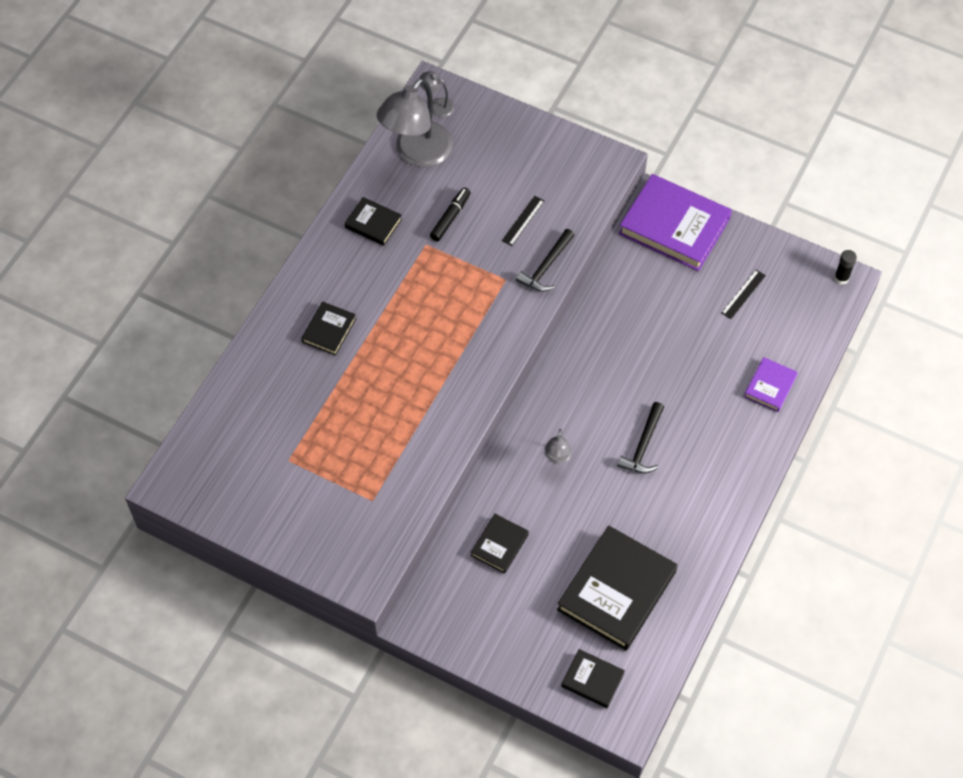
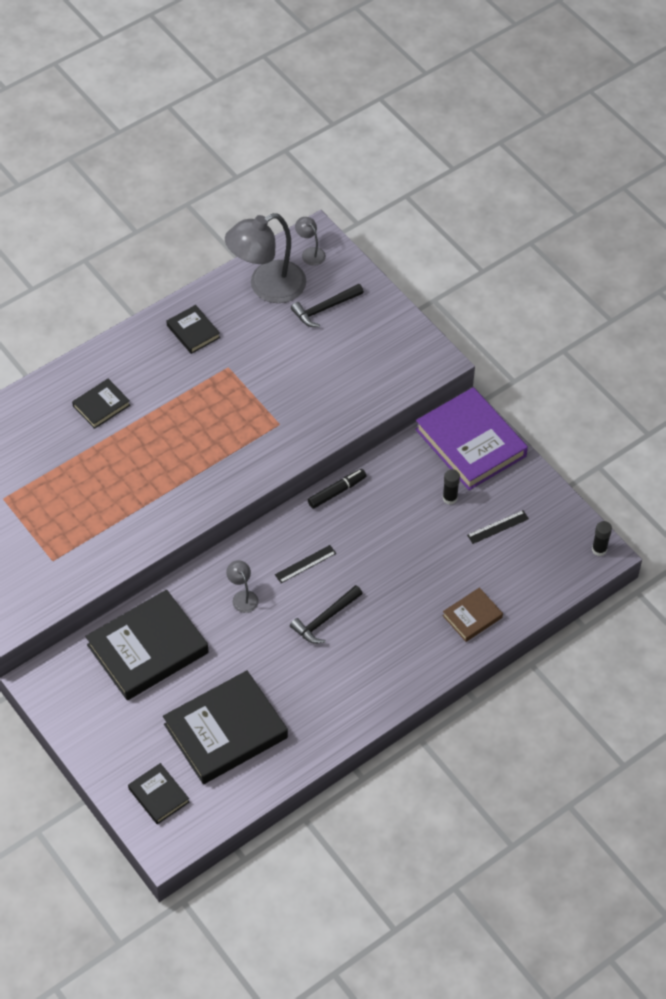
camera: 25 degrees right, 5 degrees down
black marker [430,187,471,241] -> black marker moved to [308,469,366,509]
black book [471,514,529,574] -> black book [85,590,209,700], size x2.02
black ruler [502,196,544,246] -> black ruler moved to [275,545,336,583]
black hammer [516,229,575,292] -> black hammer moved to [291,284,364,327]
grey lamp [545,429,572,463] -> grey lamp turned 120 degrees clockwise [226,560,259,613]
purple book [744,357,798,412] -> brown book [443,588,503,642]
none -> black glue stick [443,469,460,505]

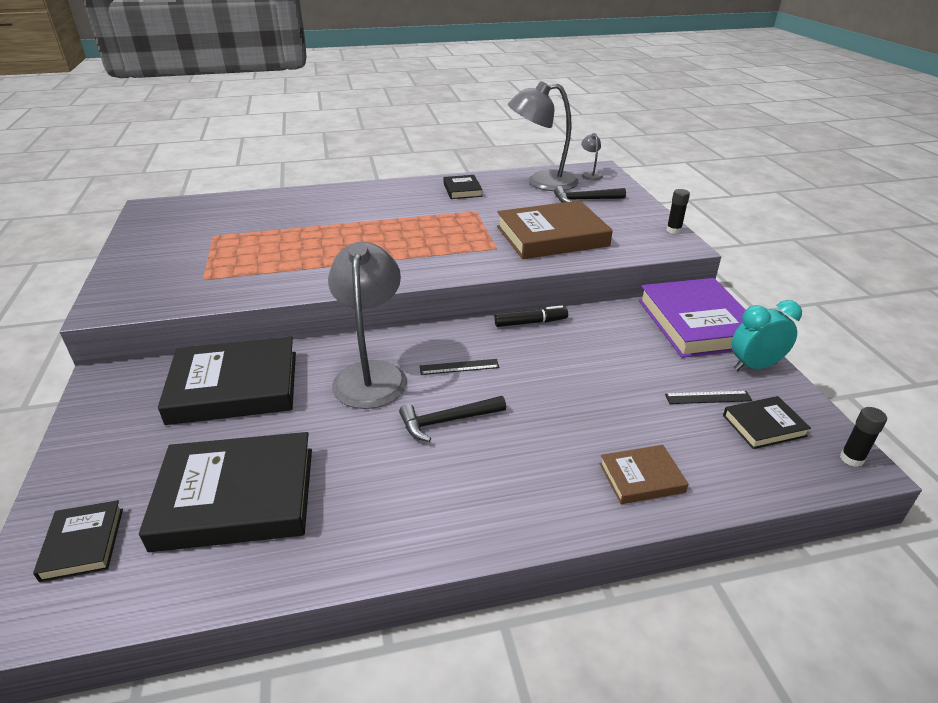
camera: 25 degrees right, 20 degrees down
black book [72,379,130,429] -> black book moved to [723,396,811,449]
grey lamp [226,560,259,613] -> grey lamp [328,242,407,409], size x2.31
black glue stick [443,469,460,505] -> black glue stick moved to [666,189,690,234]
none -> brown book [497,200,613,259]
none -> turquoise clock [732,300,802,371]

